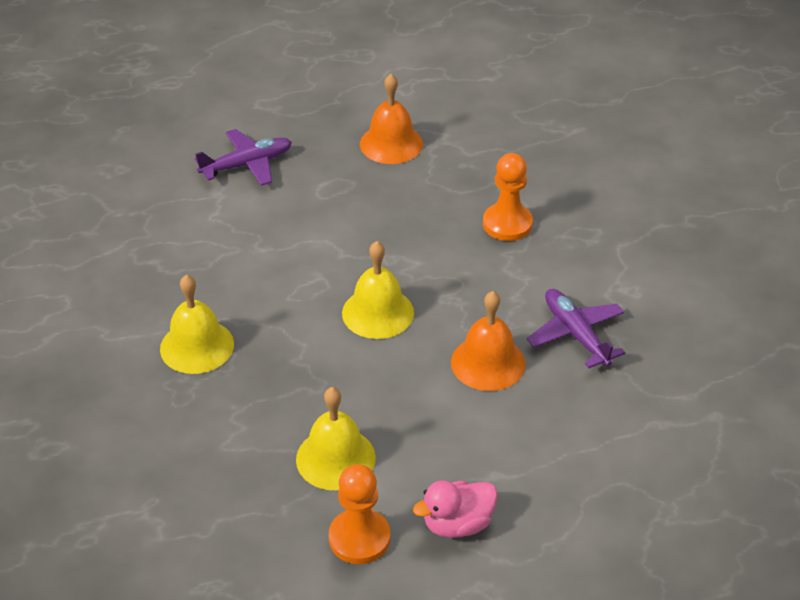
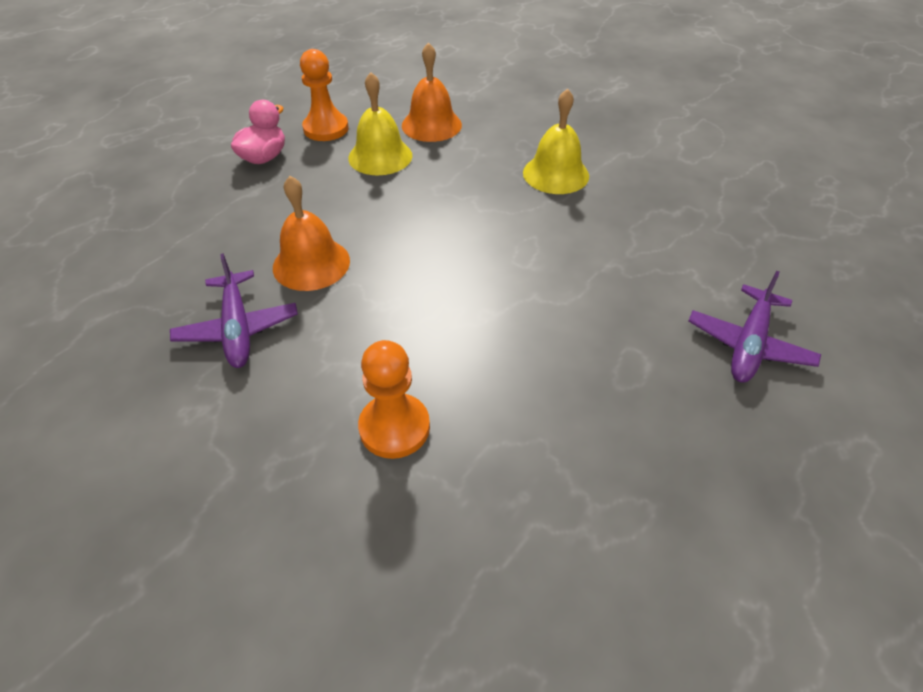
camera: 145 degrees right, 5 degrees up
yellow bell [342,241,414,339] -> none
orange bell [360,74,423,164] -> orange bell moved to [402,42,462,142]
purple plane [527,289,625,368] -> purple plane turned 45 degrees clockwise [170,253,298,368]

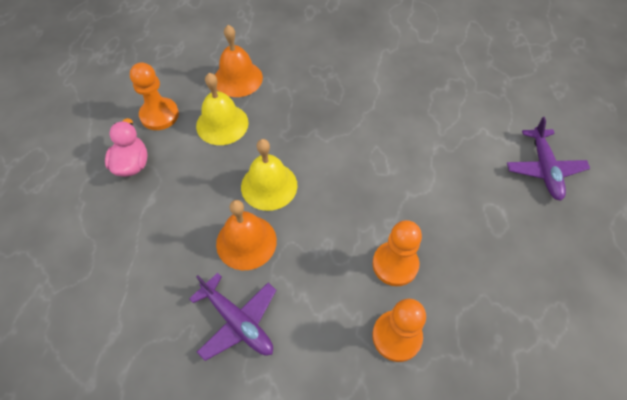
camera: 30 degrees left, 10 degrees up
yellow bell [523,89,589,194] -> yellow bell moved to [241,139,297,211]
none -> orange pawn [372,220,422,286]

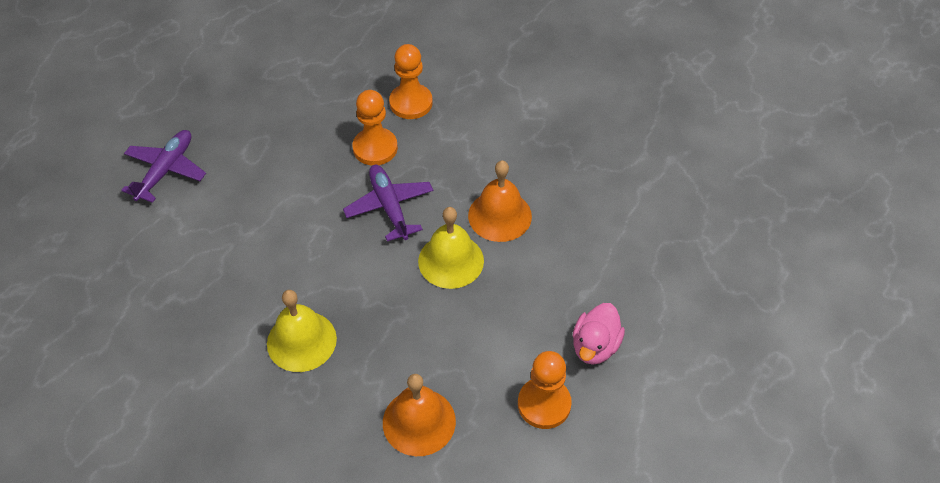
camera: 155 degrees left, 5 degrees down
purple plane [189,273,276,361] -> purple plane moved to [343,165,433,241]
yellow bell [196,73,249,145] -> yellow bell moved to [267,290,337,372]

